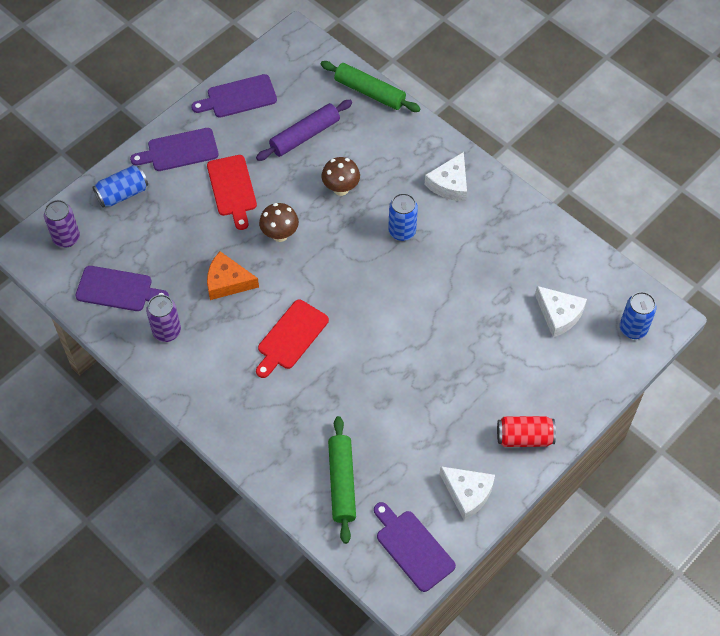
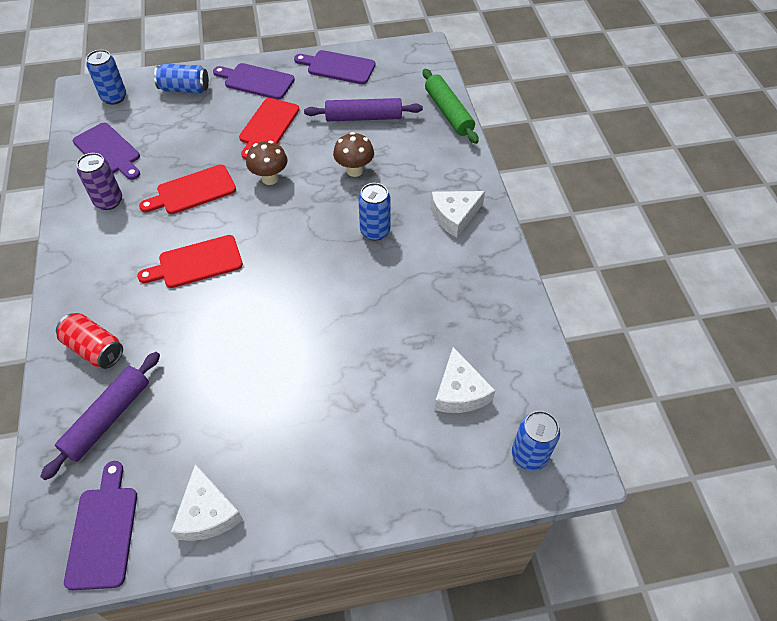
camera: 35 degrees right, 5 degrees down
purple can [44,200,80,247] -> blue can [86,50,126,105]
orange cheese [207,251,259,300] -> red cutting board [139,165,236,214]
green rolling pin [328,416,356,544] -> purple rolling pin [40,352,160,480]
red can [497,416,556,447] -> red can moved to [56,313,123,369]

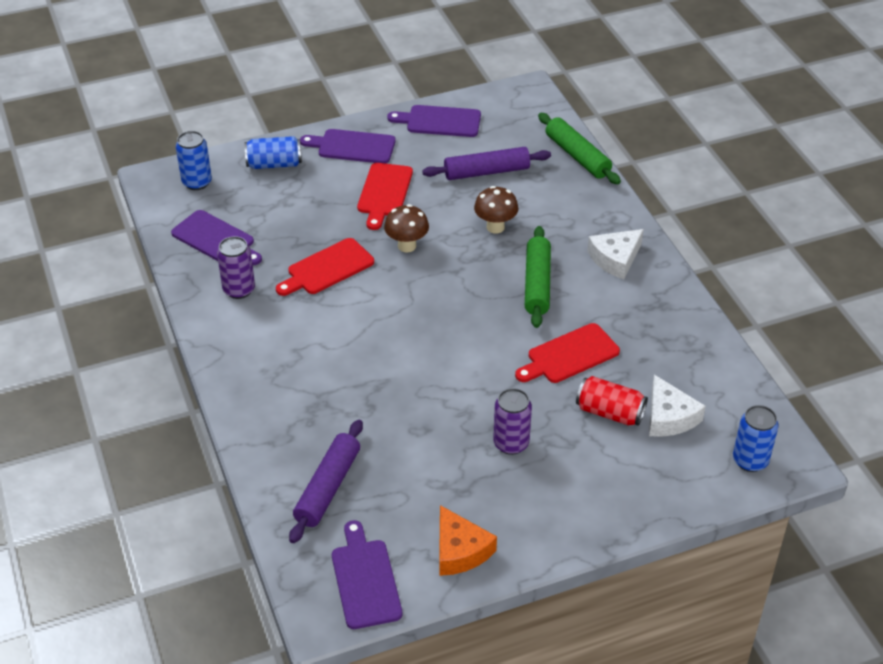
camera: 10 degrees left, 10 degrees down
red can [56,313,123,369] -> red can moved to [576,376,648,426]
red cutting board [137,235,243,288] -> red cutting board moved to [515,323,620,383]
white cheese [171,464,243,541] -> orange cheese [439,505,497,576]
blue can [358,183,391,241] -> green rolling pin [525,226,551,328]
none -> purple can [493,388,532,455]

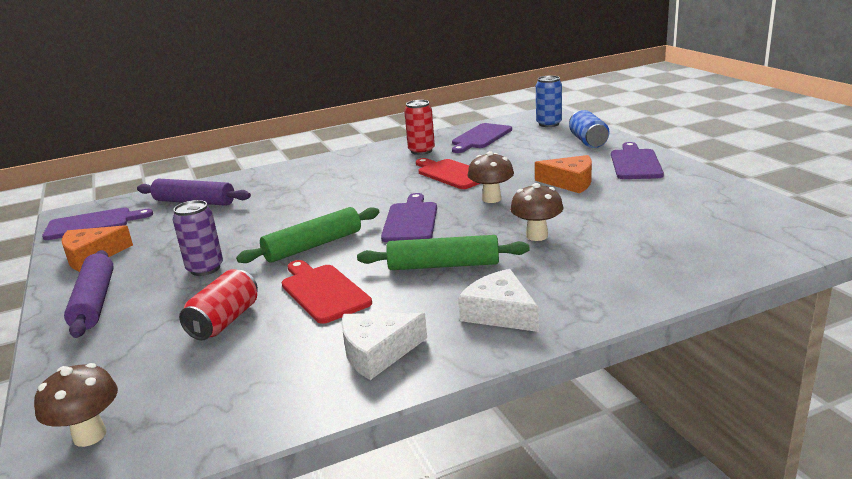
camera: 90 degrees right, 20 degrees down
purple can [217,236,255,299] -> red can [404,100,435,155]
red cutting board [357,163,413,230] -> orange cheese [535,155,592,193]
purple cutting board [387,105,481,137] -> purple cutting board moved to [381,193,437,242]
purple rolling pin [422,147,551,180] -> purple rolling pin moved to [64,250,114,338]
green rolling pin [538,113,621,184] -> green rolling pin moved to [236,207,379,263]
white cheese [649,375,706,437] -> white cheese moved to [341,313,427,380]
blue can [733,405,779,472] -> brown mushroom [34,363,118,447]

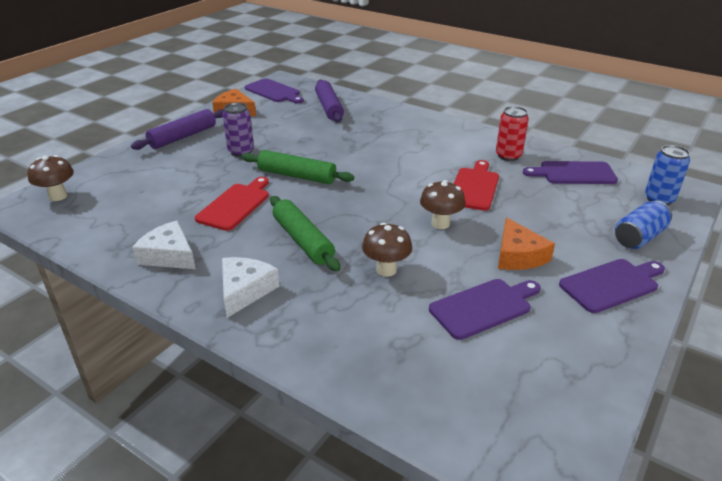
camera: 55 degrees right, 10 degrees up
red can [179,269,258,340] -> none
purple cutting board [381,193,437,242] -> purple cutting board moved to [429,279,541,340]

